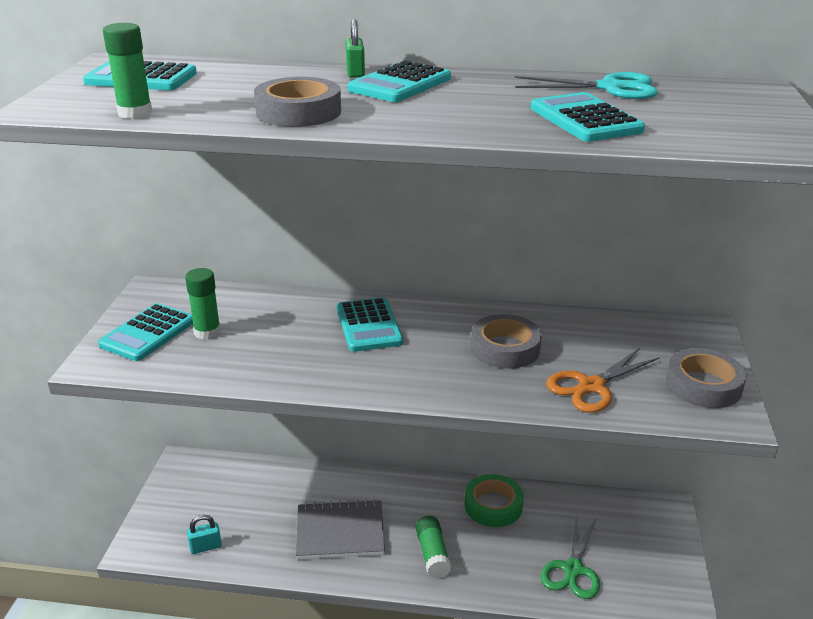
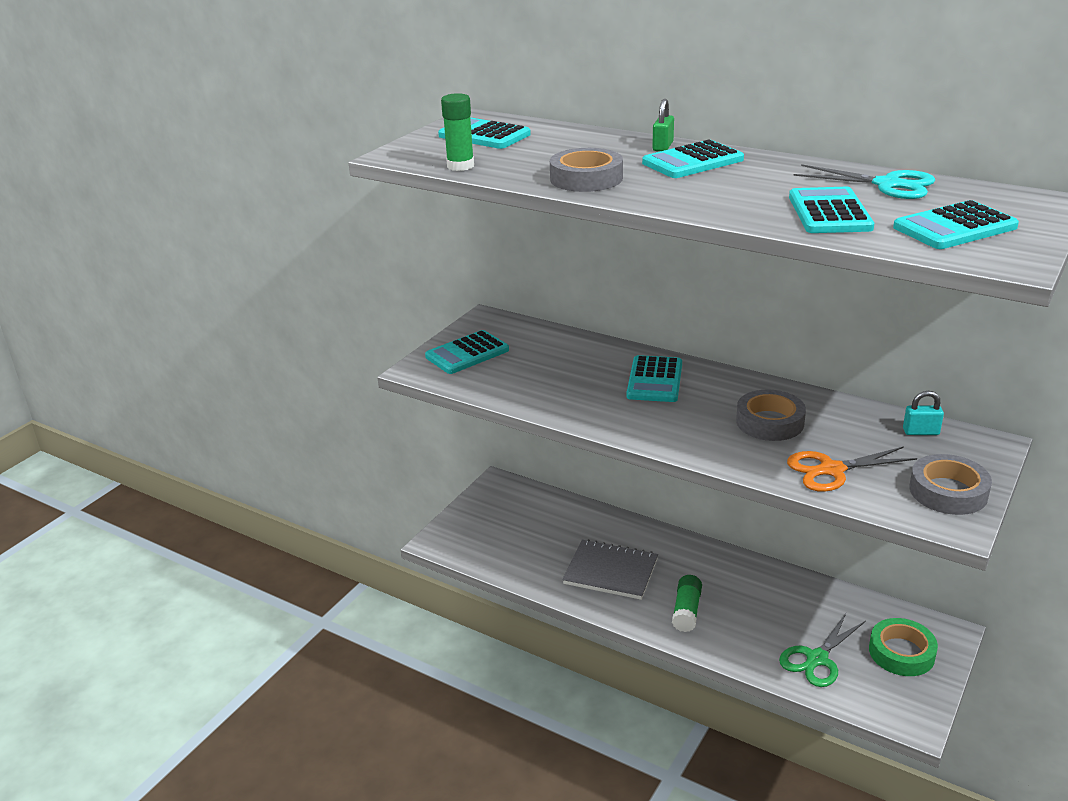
camera: 25 degrees right, 0 degrees up
green glue stick [185,268,221,340] -> none
turquoise padlock [187,515,222,554] -> turquoise padlock moved to [903,391,944,435]
green tape [465,474,524,527] -> green tape moved to [869,618,938,676]
none -> turquoise calculator [893,200,1019,249]

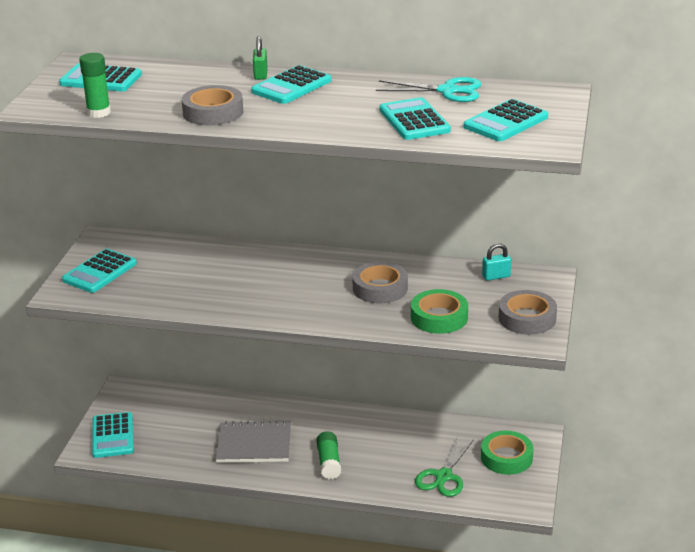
camera: 20 degrees left, 0 degrees up
turquoise calculator [627,355,682,402] -> turquoise calculator moved to [92,412,134,458]
orange scissors [787,446,917,492] -> green tape [411,289,468,334]

